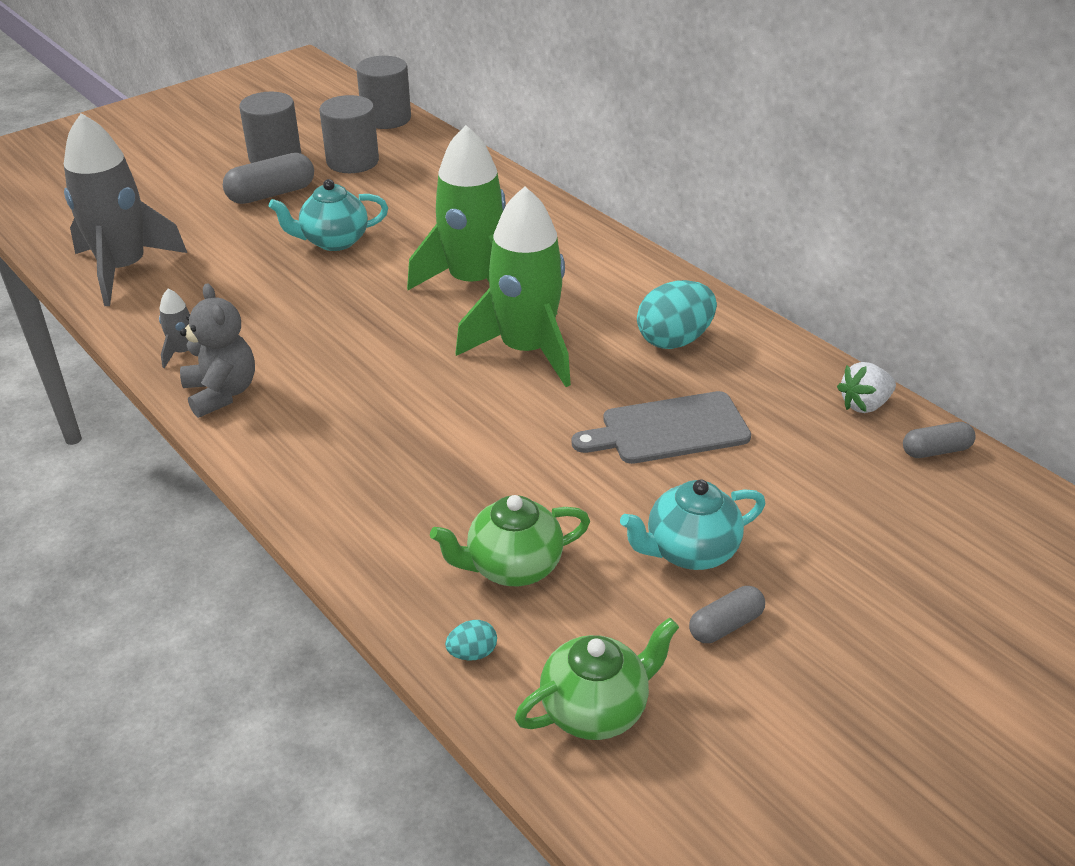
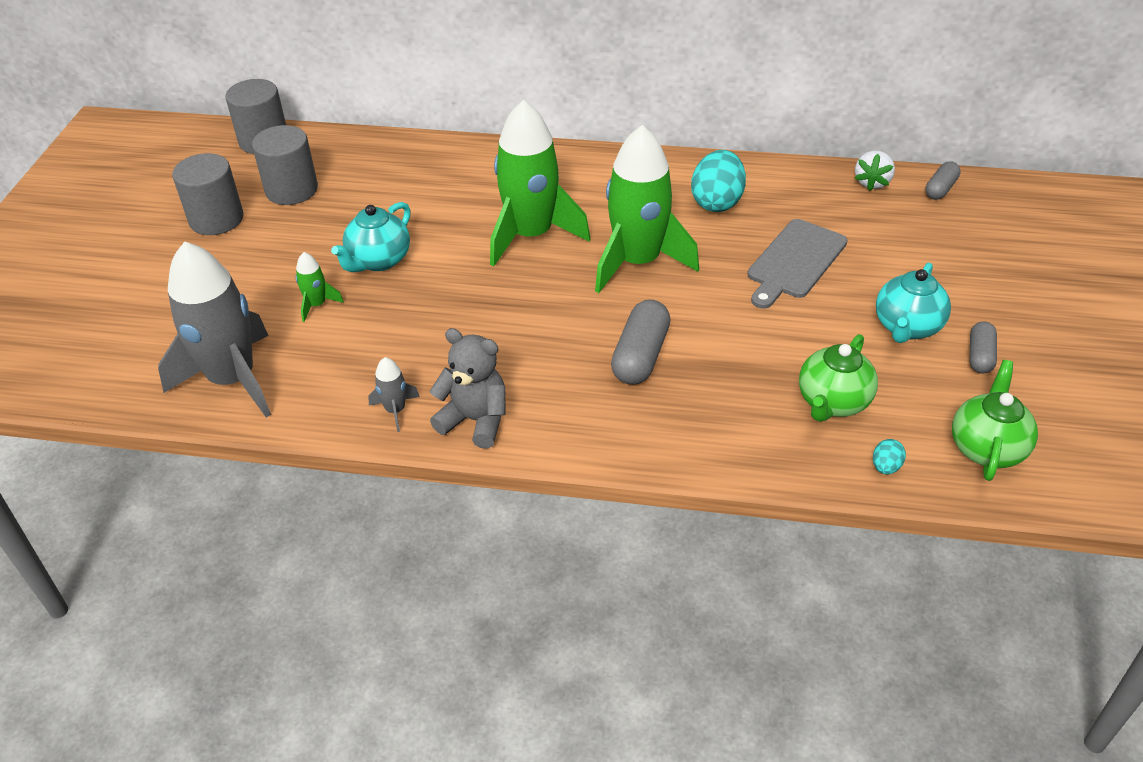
camera: 40 degrees left, 5 degrees up
grey capsule [223,153,314,204] -> grey capsule moved to [611,299,670,385]
none -> green rocket [296,252,344,322]

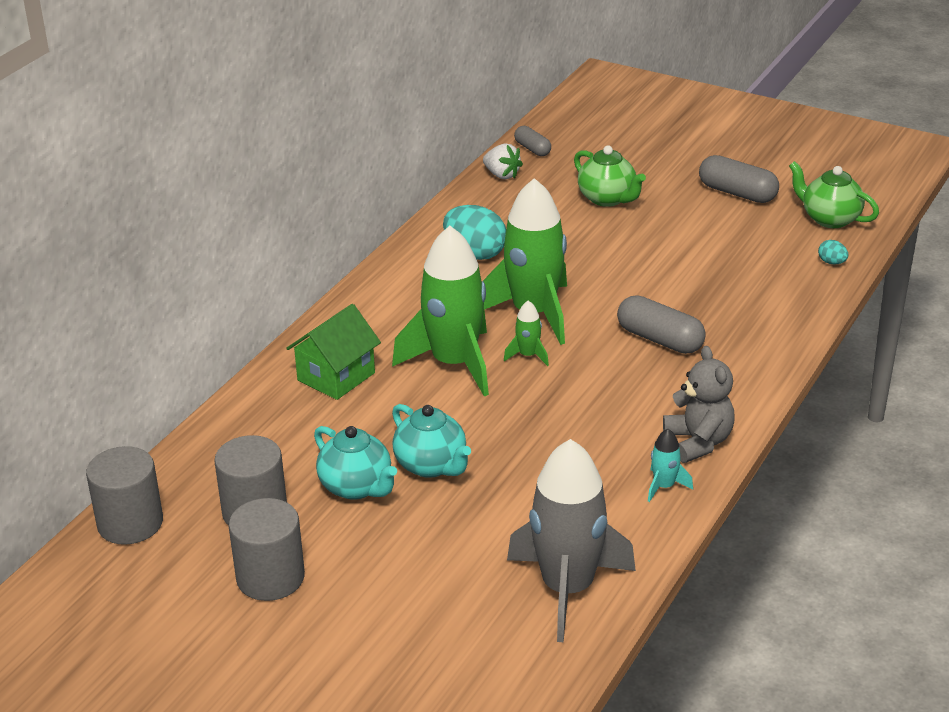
camera: 70 degrees left, 10 degrees down
green rocket [296,252,344,322] -> green rocket moved to [504,301,549,366]
grey rocket [368,357,420,432] -> turquoise rocket [648,429,693,502]
grey teddy bear [430,328,505,449] -> grey teddy bear turned 120 degrees clockwise [663,346,735,463]
grey cutting board [748,219,848,309] -> none
green teapot [799,334,878,422] -> green teapot moved to [574,145,646,207]
turquoise teapot [876,263,951,343] -> turquoise teapot moved to [314,426,397,500]
grey capsule [969,322,997,373] -> grey capsule [699,155,779,203], size x1.66
none -> green house [286,304,381,400]

